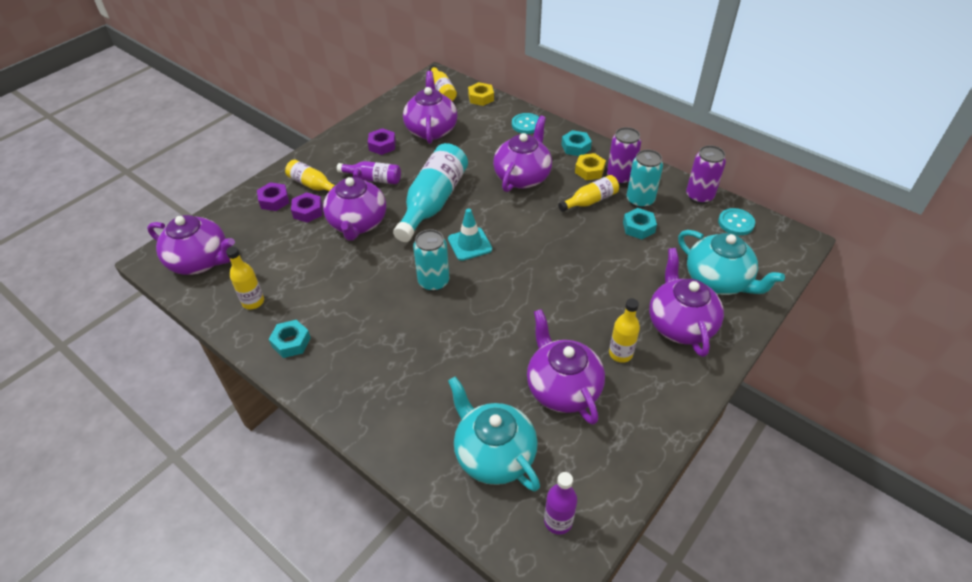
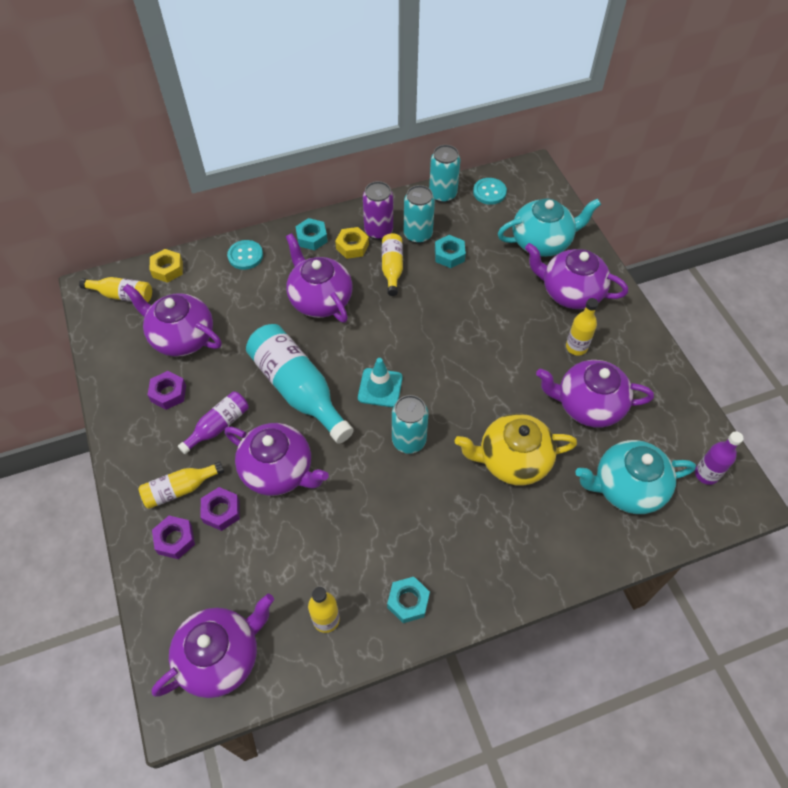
camera: 60 degrees left, 10 degrees up
purple can [686,145,726,204] -> turquoise can [429,145,460,203]
none -> yellow teapot [455,413,577,486]

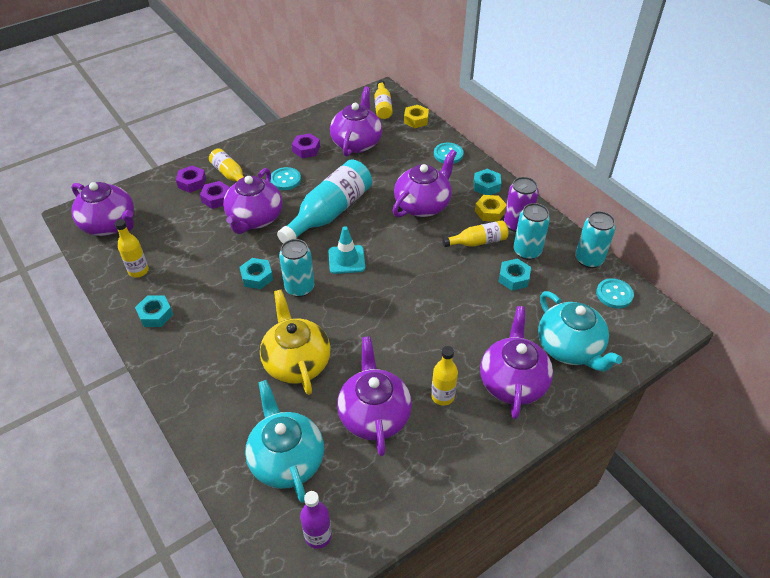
camera: 75 degrees right, 10 degrees down
purple bottle [178,391,249,454] -> turquoise button [270,167,301,190]
none -> turquoise nut [240,258,273,289]

